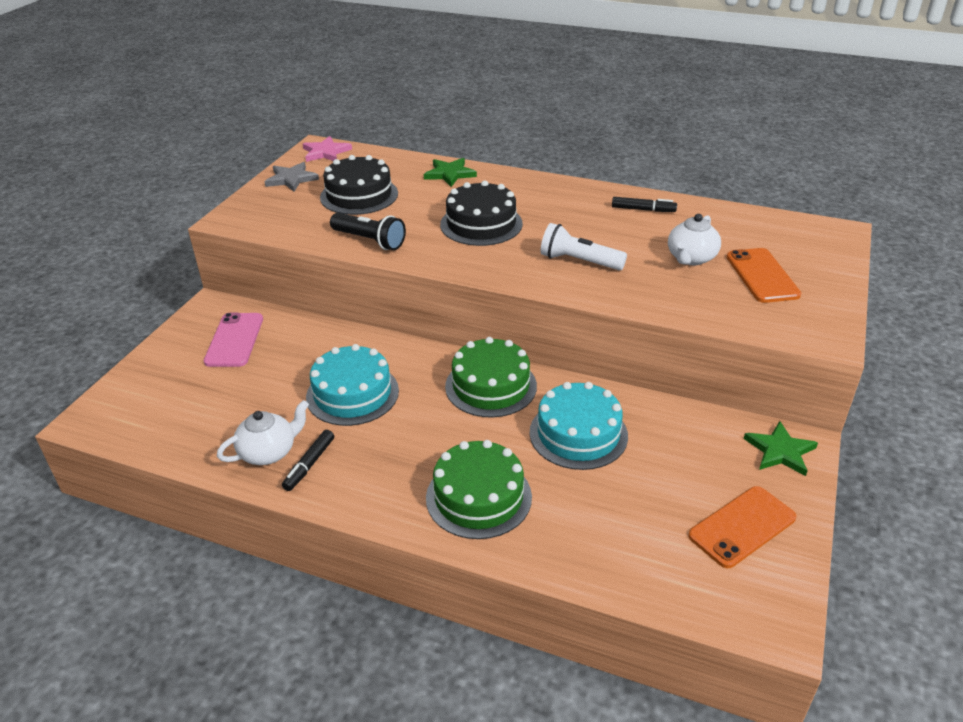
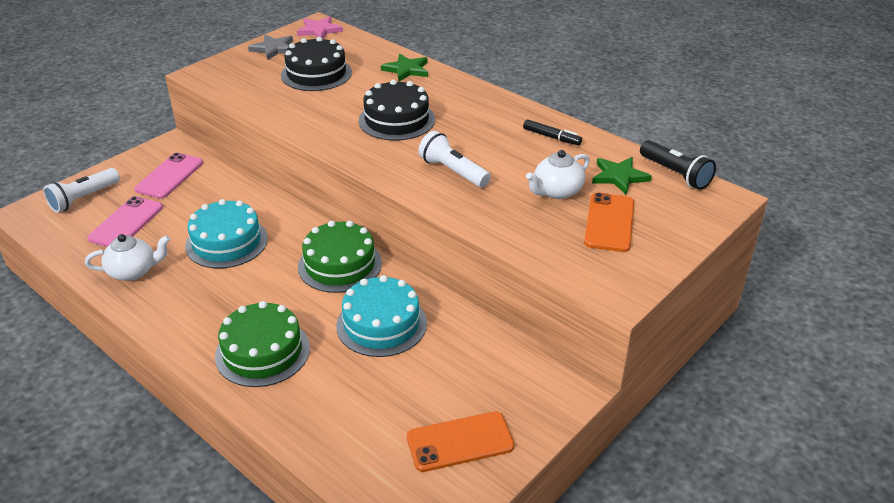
camera: 20 degrees right, 0 degrees up
black marker [282,430,334,491] -> none
black flashlight [330,213,406,250] -> black flashlight moved to [640,140,716,190]
green star [744,421,818,476] -> green star moved to [592,157,652,194]
none -> white flashlight [43,168,120,213]
none -> pink phone [87,196,163,247]

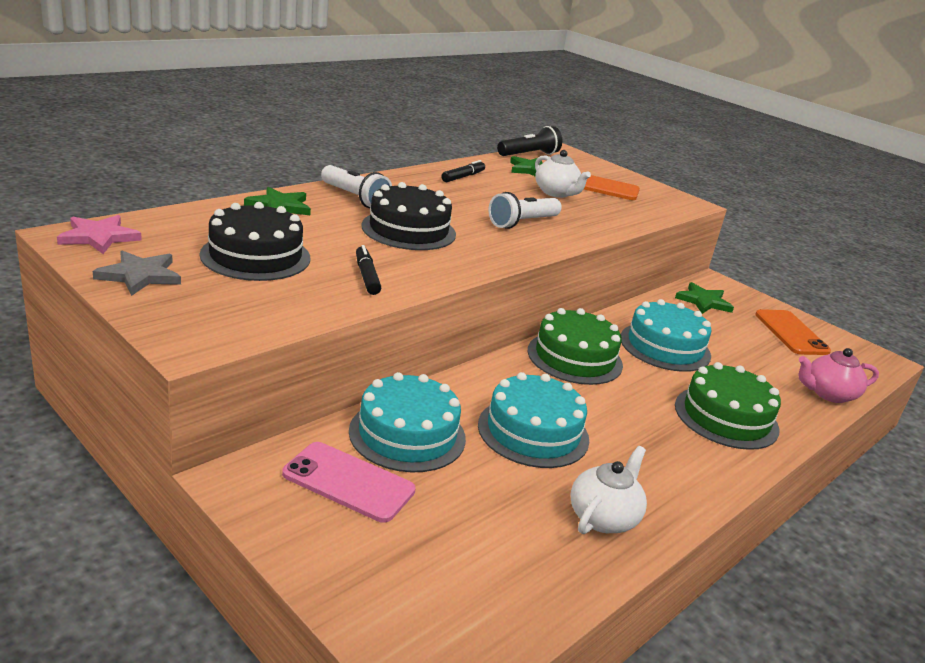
camera: 90 degrees left, 10 degrees down
white flashlight [43,168,120,213] -> white flashlight moved to [321,165,392,208]
white teapot [85,234,170,281] -> white teapot turned 45 degrees clockwise [571,446,647,534]
pink phone [87,196,163,247] -> none
none -> turquoise cake [349,372,466,472]
none -> black marker [356,245,381,295]
none -> green star [675,282,734,314]
none -> pink teapot [798,348,879,403]

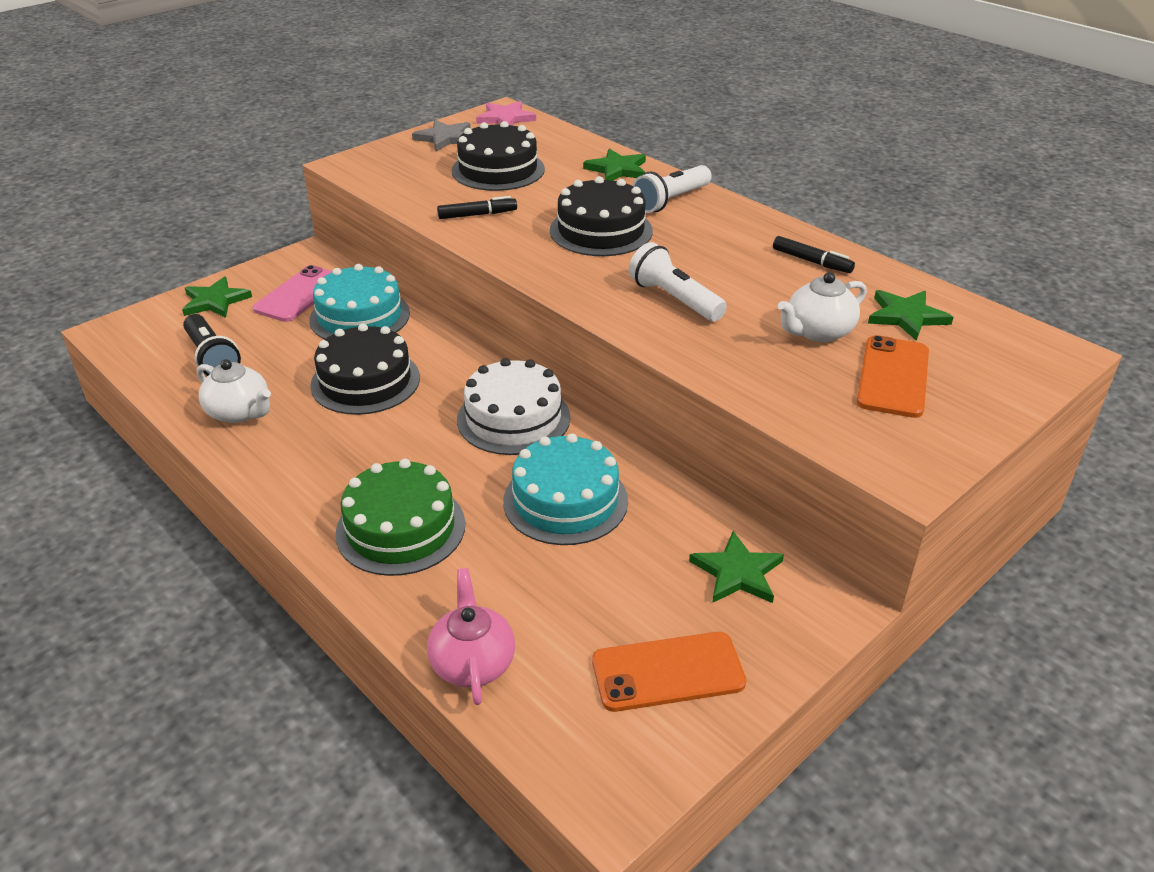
camera: 95 degrees right, 10 degrees up
turquoise cake [478,372,589,468] -> black cake [310,323,420,415]
black flashlight [497,126,562,156] -> black flashlight moved to [183,314,241,376]
green cake [528,308,623,385] -> white cake [457,358,570,455]
none -> green star [182,276,252,318]

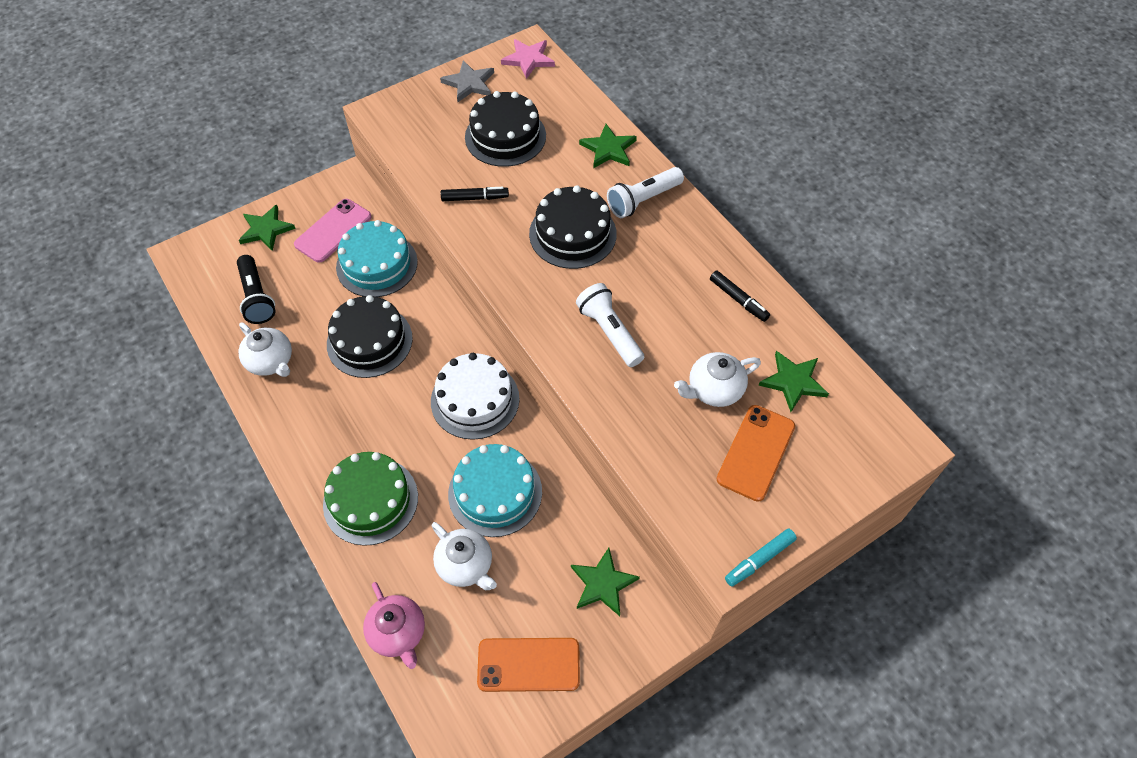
camera: 10 degrees right, 20 degrees up
pink teapot [427,568,515,705] -> pink teapot turned 150 degrees clockwise [363,582,425,669]
none -> white teapot [431,522,497,590]
none -> turquoise marker [725,528,797,586]

